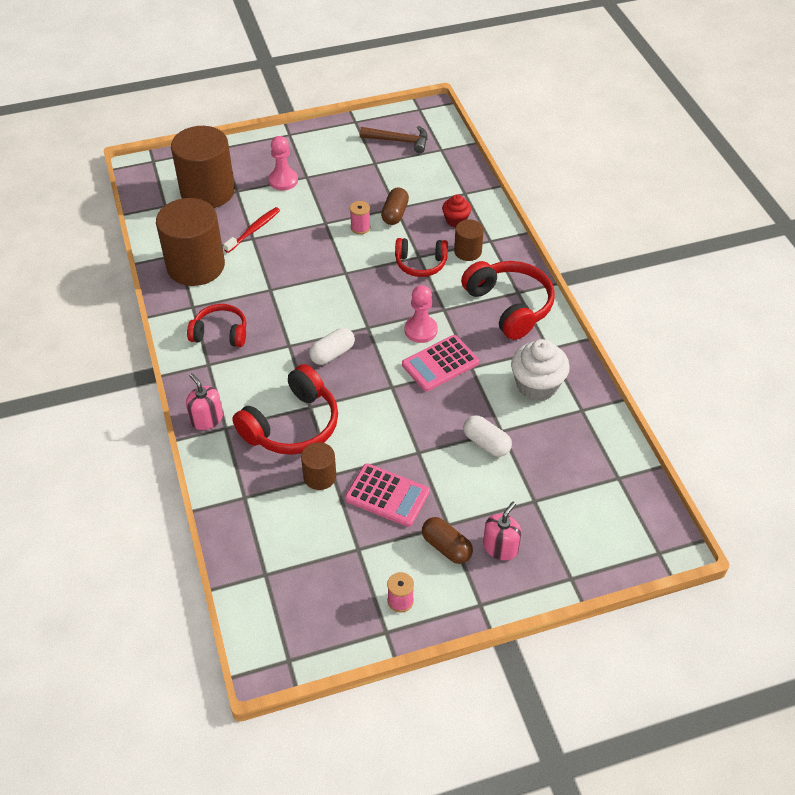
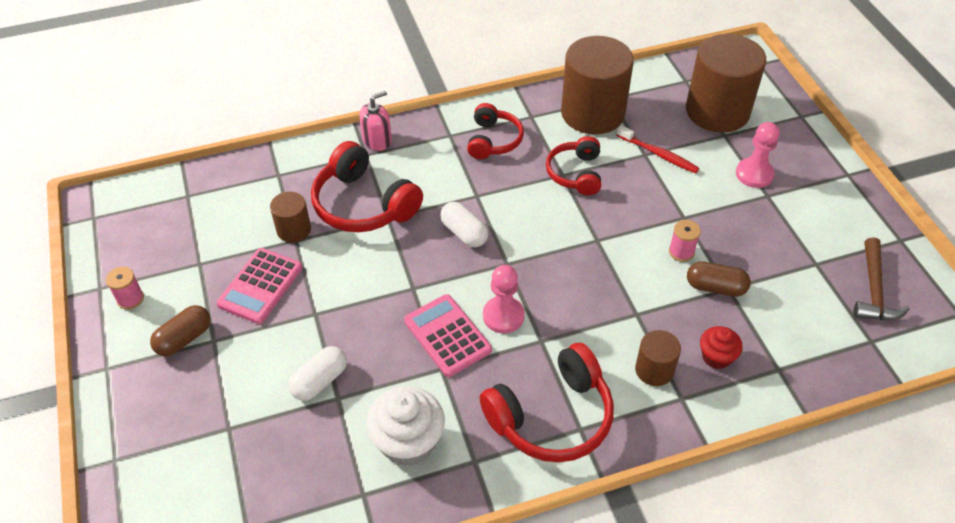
camera: 90 degrees right, 0 degrees up
red headphones [395,238,448,277] -> red headphones moved to [546,136,601,195]
pink soap dispenser [483,502,521,560] -> none

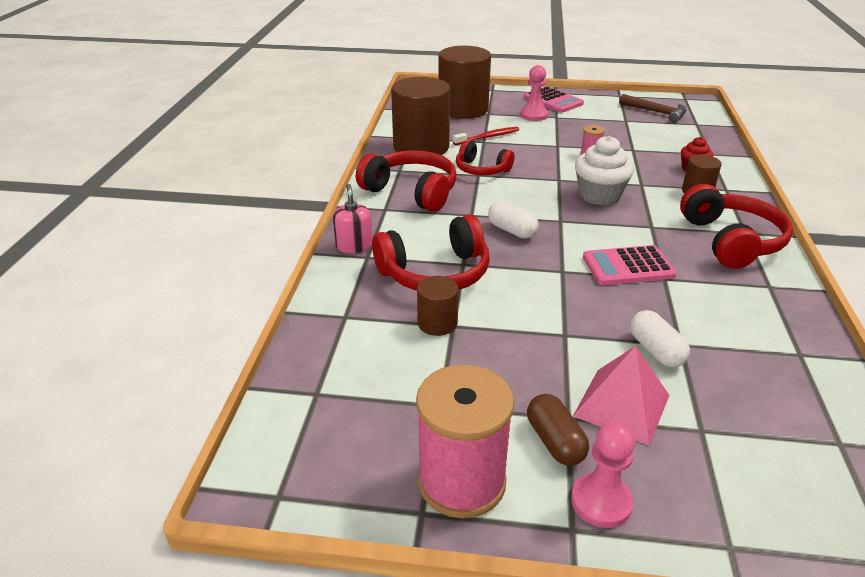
camera: 65 degrees left, 15 degrees down
pink spool [106,267,144,310] -> pink spool [416,364,514,519], size x2.32
pink calculator [216,248,302,324] -> pink calculator moved to [524,87,584,113]
white cupcake [366,386,445,466] -> white cupcake moved to [575,136,634,205]
white capsule [440,202,488,247] -> white capsule turned 60 degrees clockwise [488,201,539,239]
red headphones [467,103,524,159] -> red headphones [356,150,457,212], size x1.59
pink pawn [483,265,525,333] -> pink pawn moved to [571,421,636,528]
brown capsule [687,261,751,297] -> none
none -> pink pyramid [573,346,670,445]

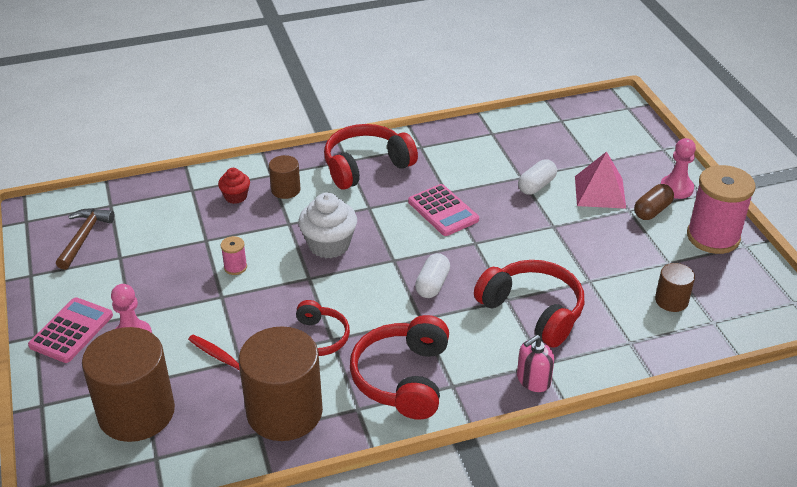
camera: 115 degrees left, 5 degrees up
brown cylinder [417,276,459,336] -> brown cylinder moved to [655,263,695,312]

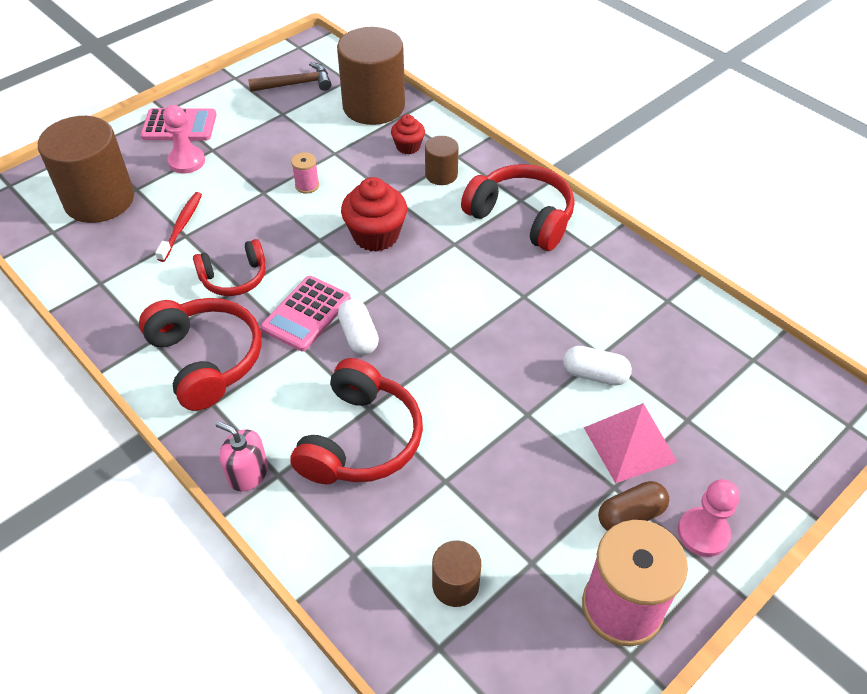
camera: 65 degrees right, 10 degrees up
brown cylinder [239,326,323,441] -> brown cylinder moved to [337,27,405,125]
white cupcake [298,192,357,258] -> red cupcake [341,177,407,252]
red headphones [350,315,449,420] -> red headphones turned 75 degrees clockwise [139,298,262,411]
pink calculator [408,184,479,236] -> pink calculator moved to [260,276,351,351]
white capsule [415,253,450,298] -> white capsule turned 75 degrees clockwise [338,299,379,355]
brown capsule [634,184,674,220] -> brown capsule turned 45 degrees counterclockwise [598,481,669,531]

